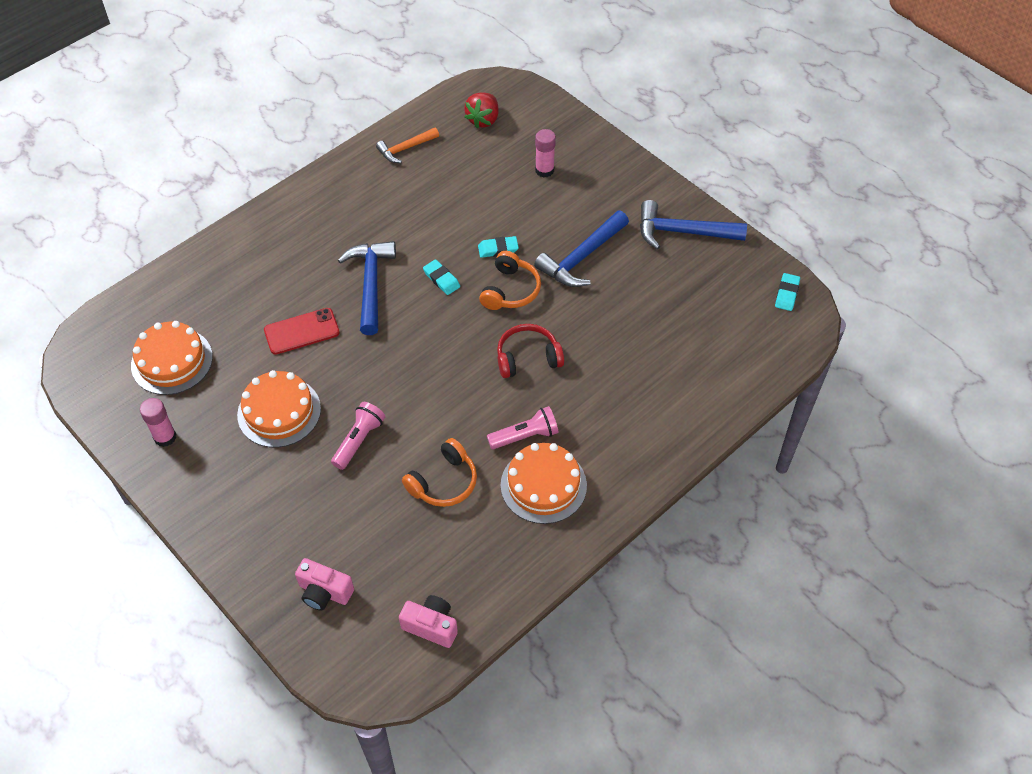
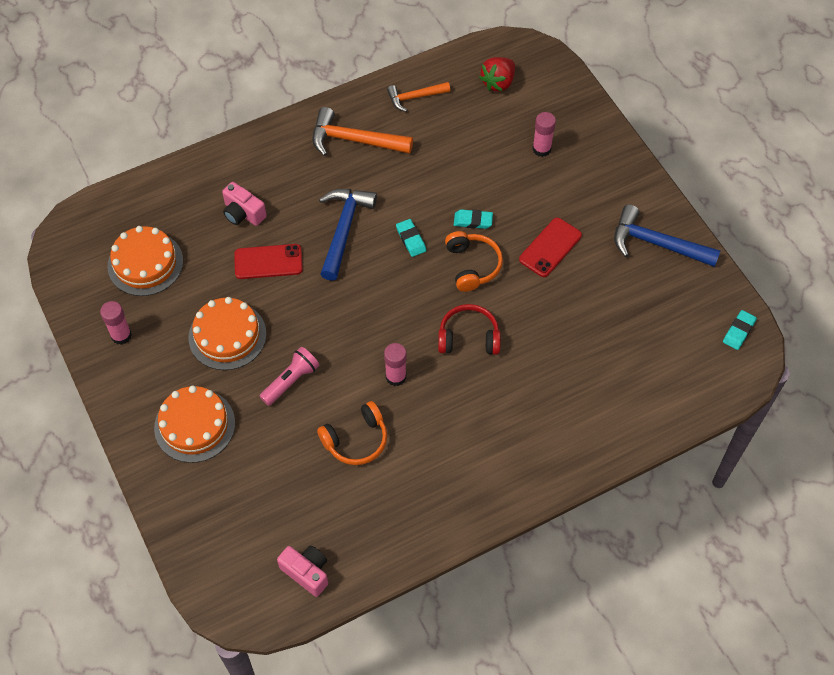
camera: 15 degrees right, 5 degrees up
pink camera [295,558,354,611] -> pink camera moved to [222,182,267,226]
orange headphones [479,251,541,310] -> orange headphones turned 45 degrees counterclockwise [445,231,503,292]
pink flashlight [487,406,558,449] -> none
orange cake [501,443,587,524] -> orange cake moved to [154,386,235,463]
blue hammer [534,211,629,287] -> red phone [519,218,582,277]
none -> orange hammer [312,107,413,156]
none -> pink glue stick [384,343,406,386]

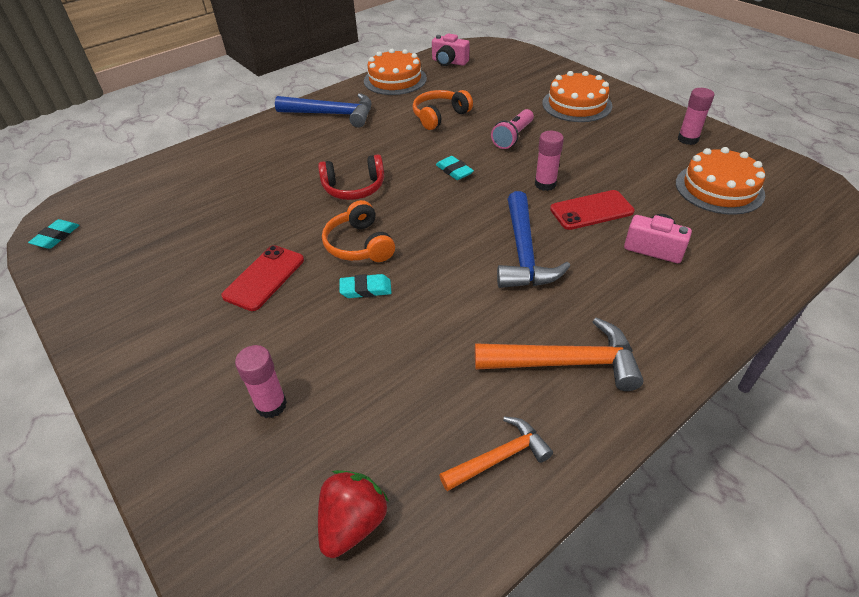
camera: 170 degrees right, 15 degrees down
orange cake [189,297,266,370] -> orange cake moved to [364,49,427,95]
pink glue stick [384,343,406,386] -> pink glue stick moved to [535,131,564,191]
turquoise eraser [396,219,426,257] -> turquoise eraser moved to [436,156,474,180]
blue hammer [614,204,721,267] -> blue hammer moved to [275,93,371,128]

